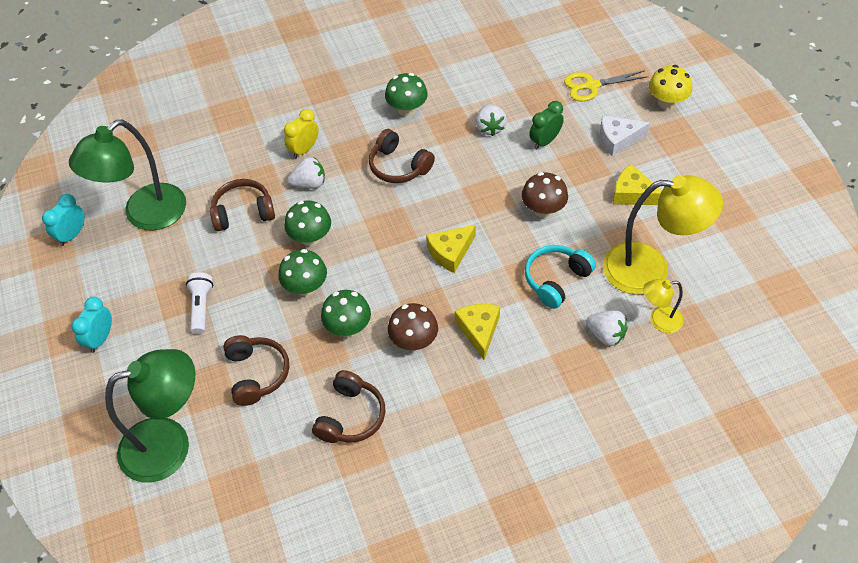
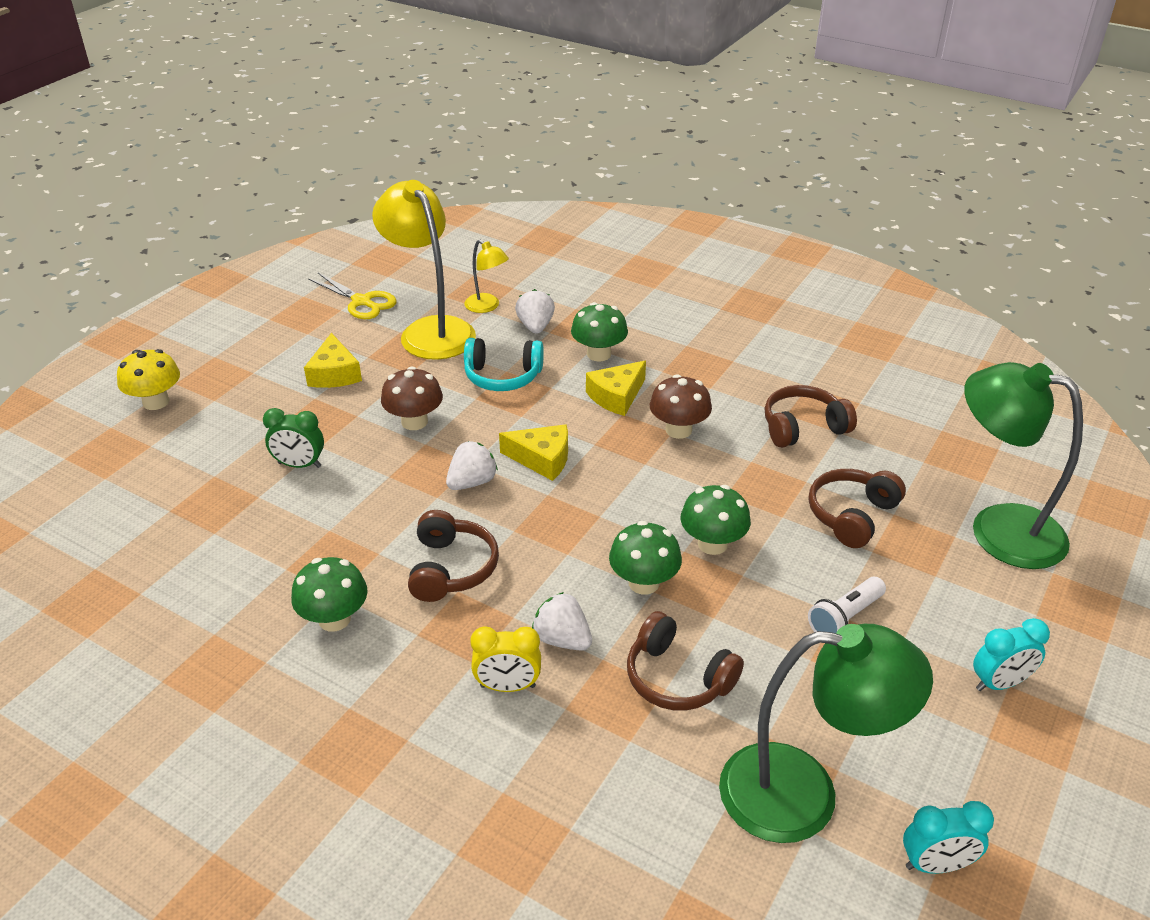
camera: 130 degrees left, 15 degrees down
green mushroom [321,290,371,337] -> green mushroom moved to [571,302,628,362]
white strawberry [476,105,507,136] -> white strawberry moved to [446,441,498,490]
yellow scissors [564,70,649,102] -> yellow scissors moved to [308,273,397,319]
white cheese [600,115,650,156] -> none

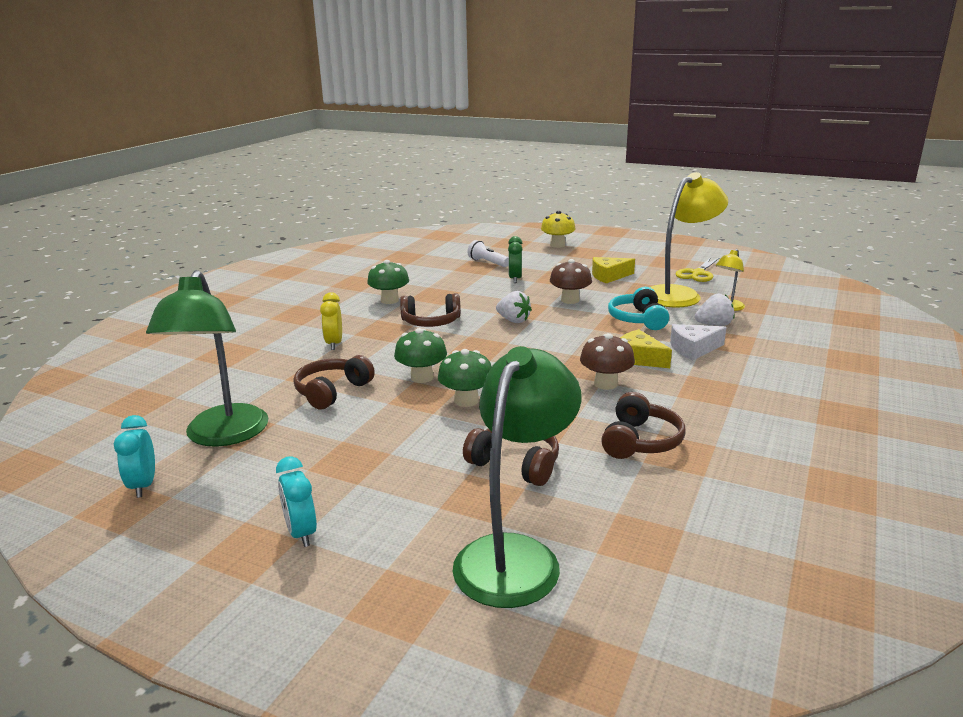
camera: 85 degrees right, 15 degrees down
yellow cheese [499,424,568,481] -> none
white strawberry [532,592,592,651] -> none
green mushroom [571,302,628,362] -> white cheese [670,324,726,360]
brown headphones [765,385,857,448] -> brown headphones turned 45 degrees clockwise [601,392,685,459]
white flashlight [808,577,886,633] -> white flashlight moved to [468,240,508,267]

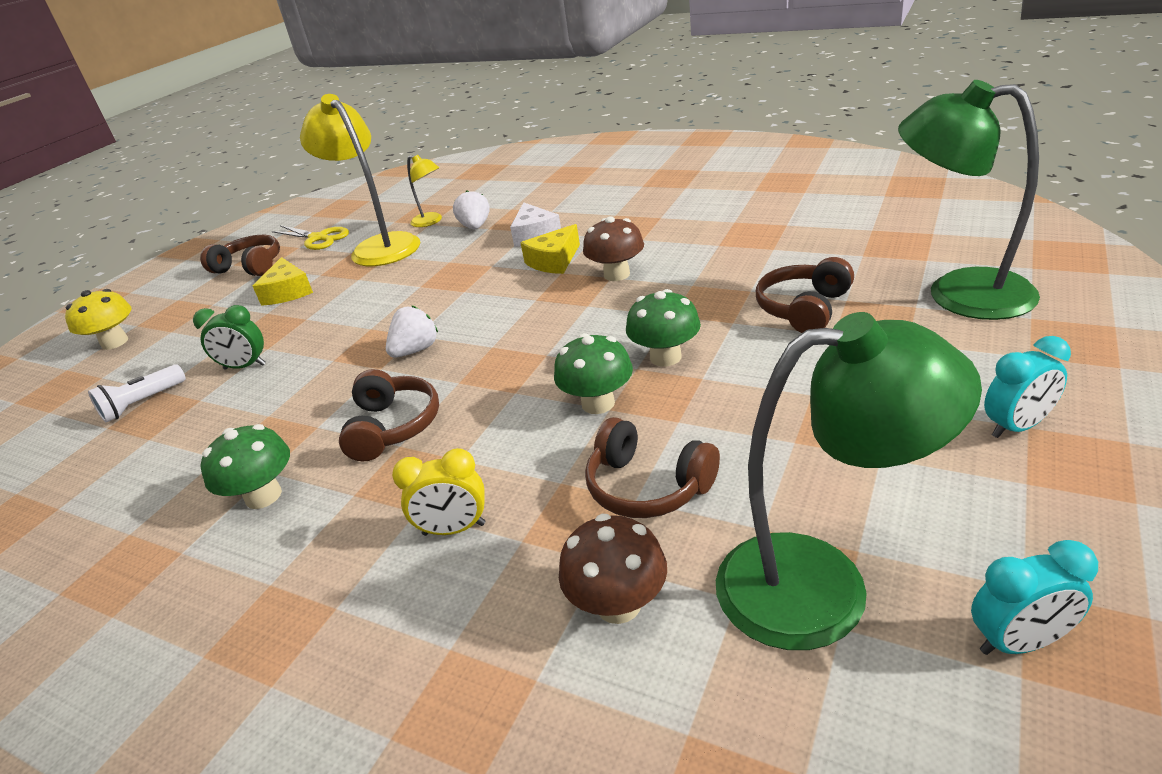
camera: 85 degrees left, 10 degrees up
brown mushroom [550,259,592,304] -> brown mushroom moved to [559,514,667,624]
brown headphones [601,392,685,459] -> brown headphones moved to [200,235,280,276]
turquoise headphones [608,287,669,330] -> none

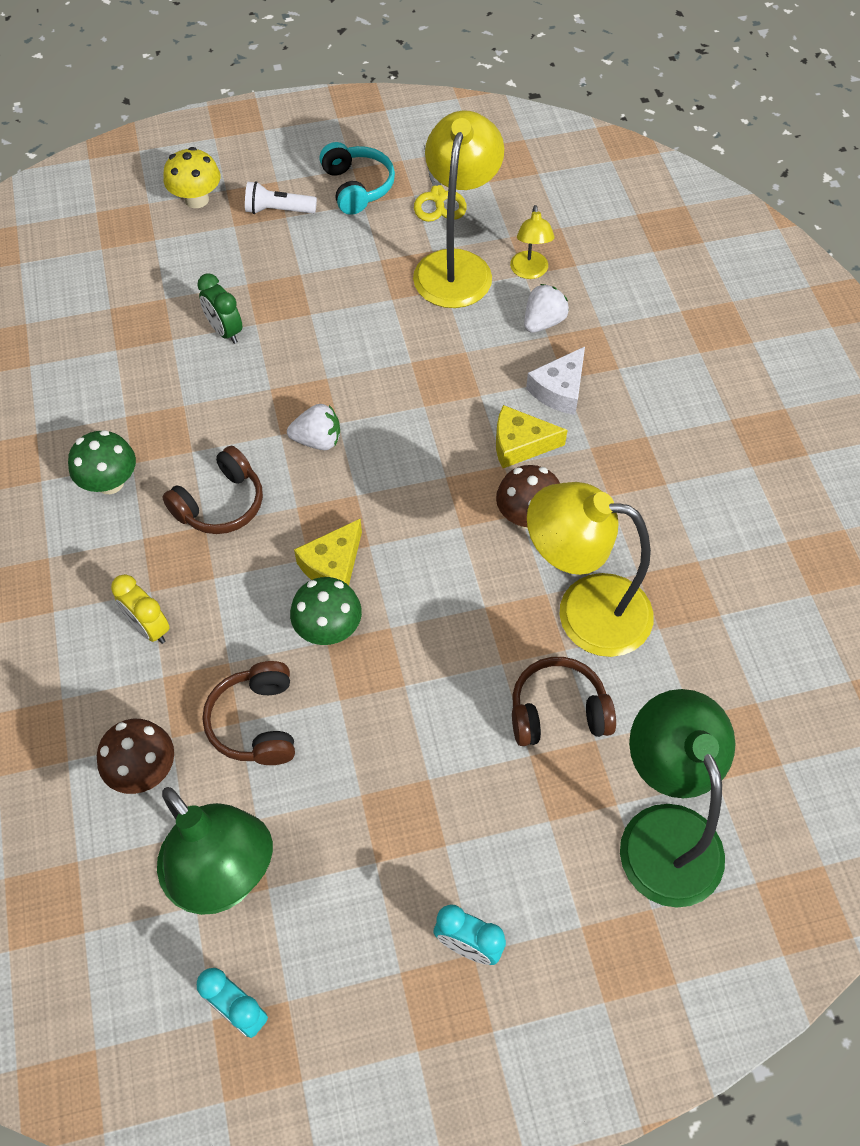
camera: 45 degrees right, 25 degrees up
white flashlight [88,364,186,422] -> white flashlight moved to [245,181,317,214]
brown headphones [200,235,280,276] -> turquoise headphones [319,142,395,215]
yellow cheese [253,257,313,306] -> yellow cheese moved to [294,518,362,585]
green mushroom [626,289,701,367] -> none
none -> yellow lamp [527,482,654,657]

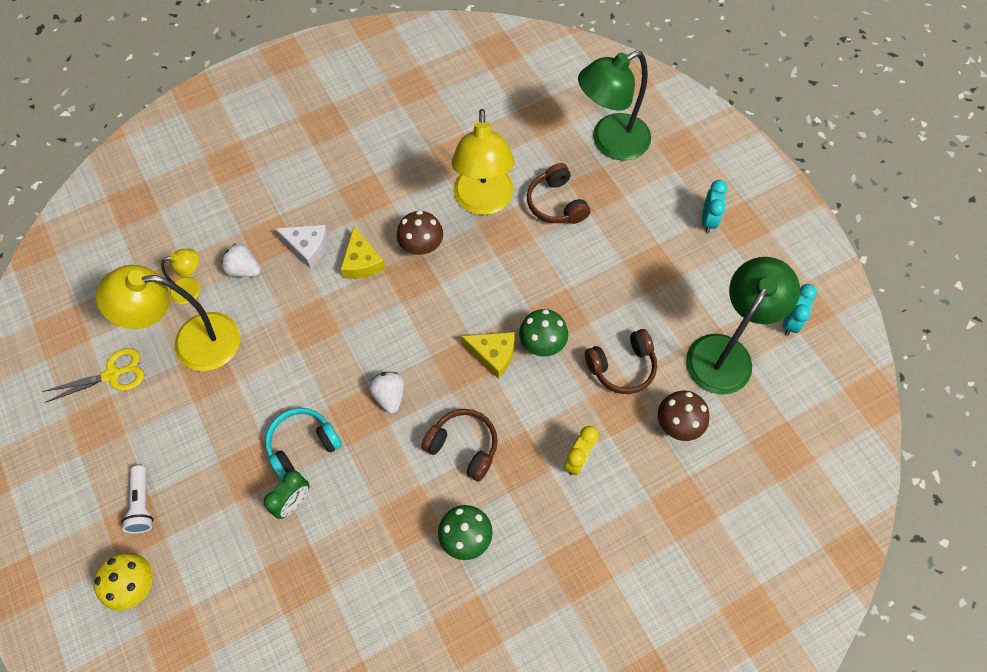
camera: 105 degrees left, 5 degrees up
turquoise headphones [319,142,395,215] -> turquoise headphones moved to [265,408,342,481]

